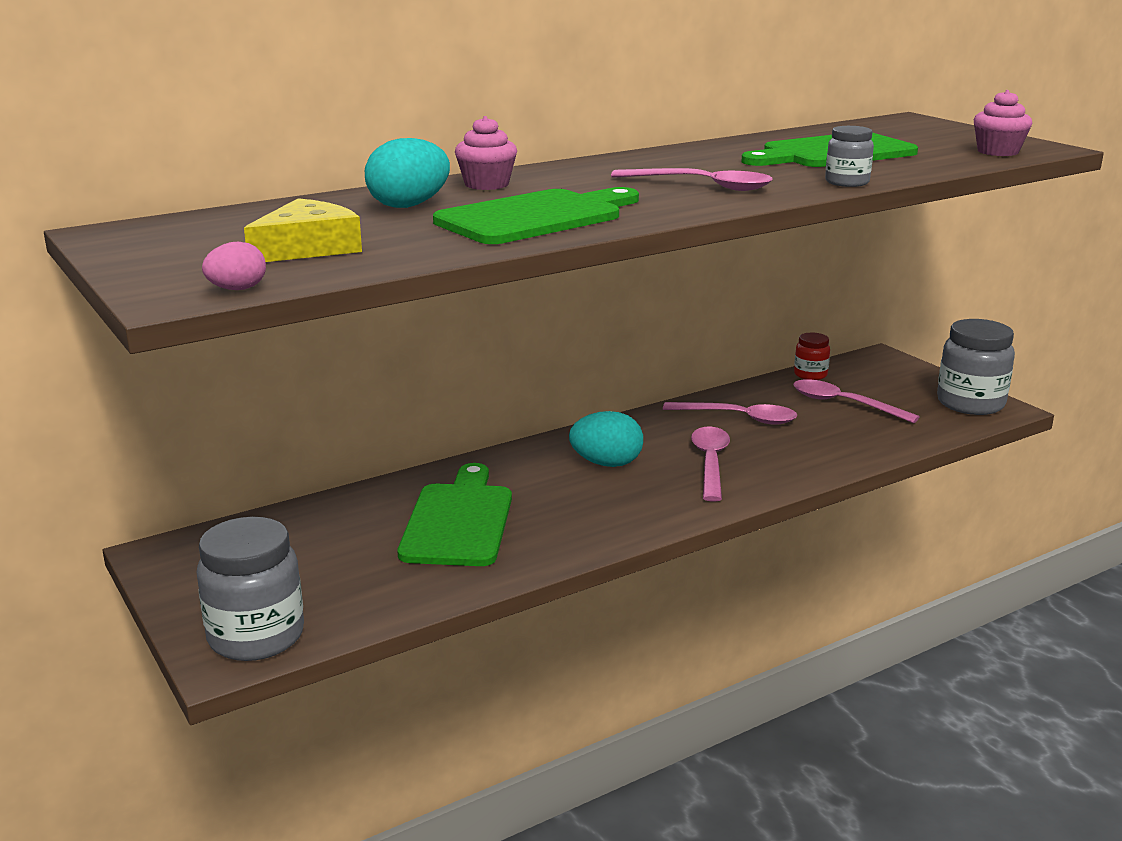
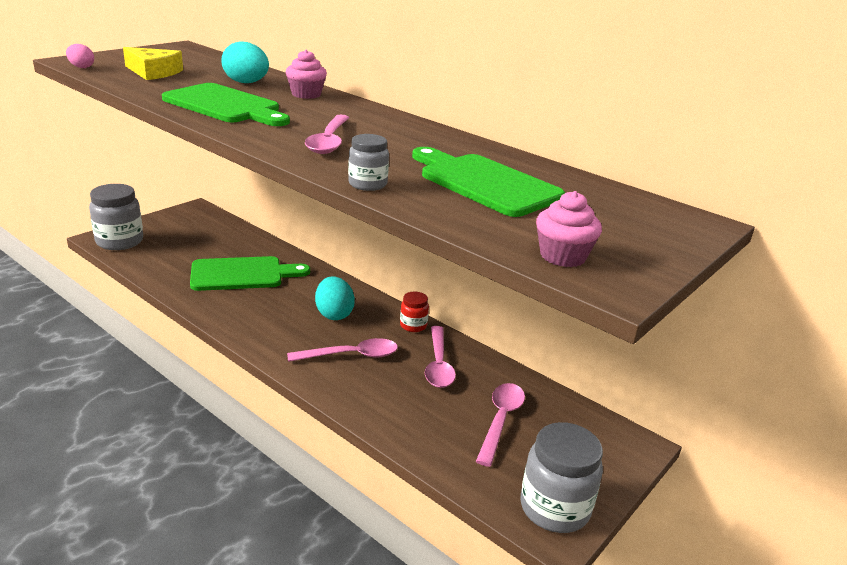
camera: 70 degrees right, 5 degrees up
red jar [794,333,830,380] -> red jar moved to [400,291,429,332]

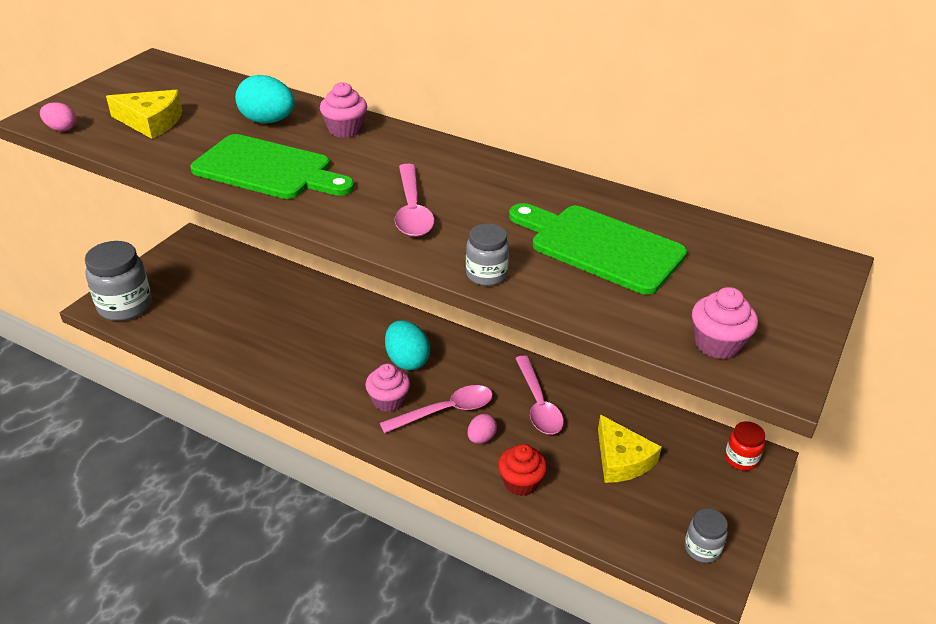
camera: 10 degrees left, 10 degrees up
green cutting board [190,256,310,291] -> none
red jar [400,291,429,332] -> red jar moved to [725,421,765,471]
pink spoon [476,383,525,467] -> yellow cheese [598,415,662,483]
grey jar [521,422,603,533] -> grey jar [685,508,728,563], size x0.53
none -> pink cupcake [365,363,410,412]
none -> pink egg [467,414,497,444]
none -> red cupcake [498,444,547,496]

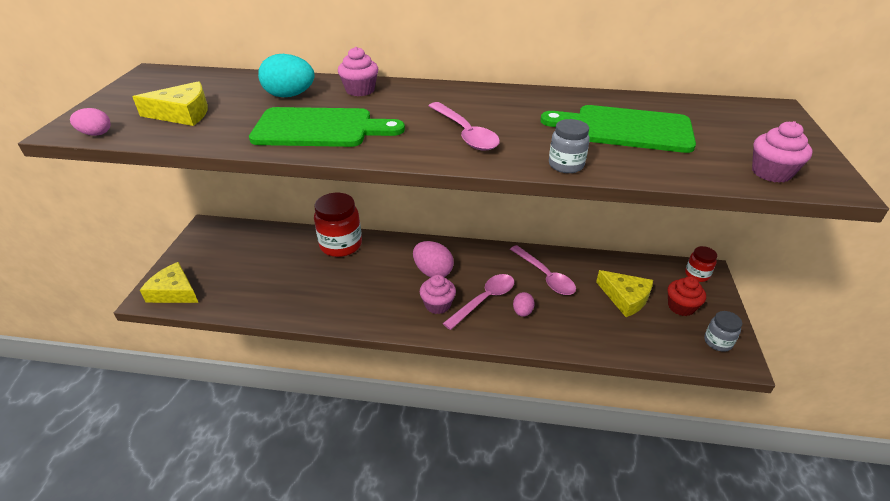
camera: 20 degrees left, 0 degrees up
grey jar [85,241,152,321] -> yellow cheese [140,262,198,303]
turquoise egg [385,320,430,370] -> pink egg [413,241,454,277]
red cupcake [498,444,547,496] -> red cupcake moved to [668,276,706,316]
none -> red jar [314,193,362,257]

